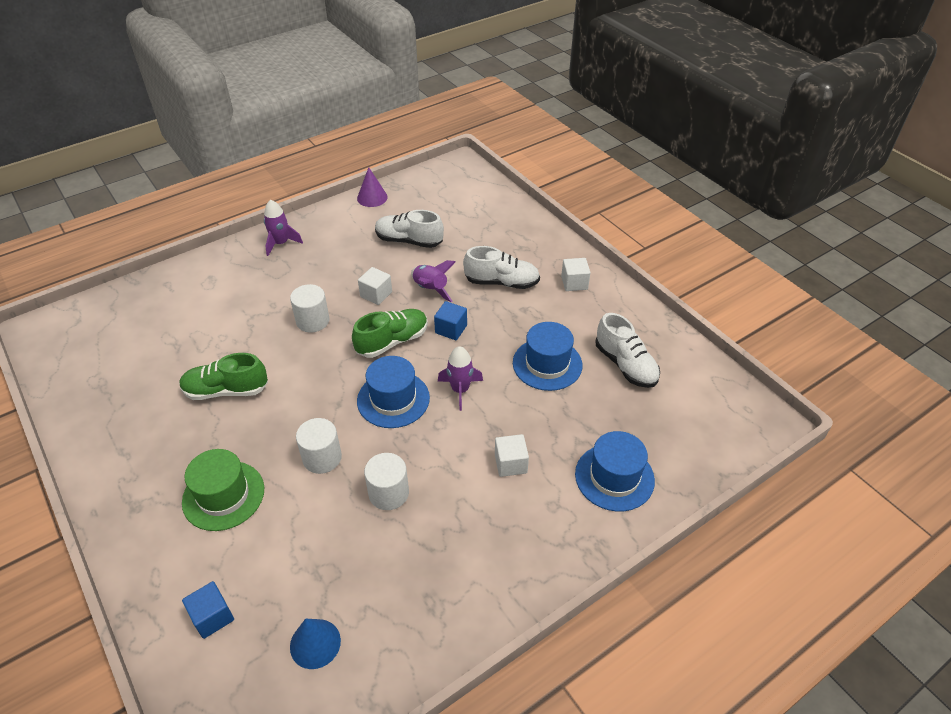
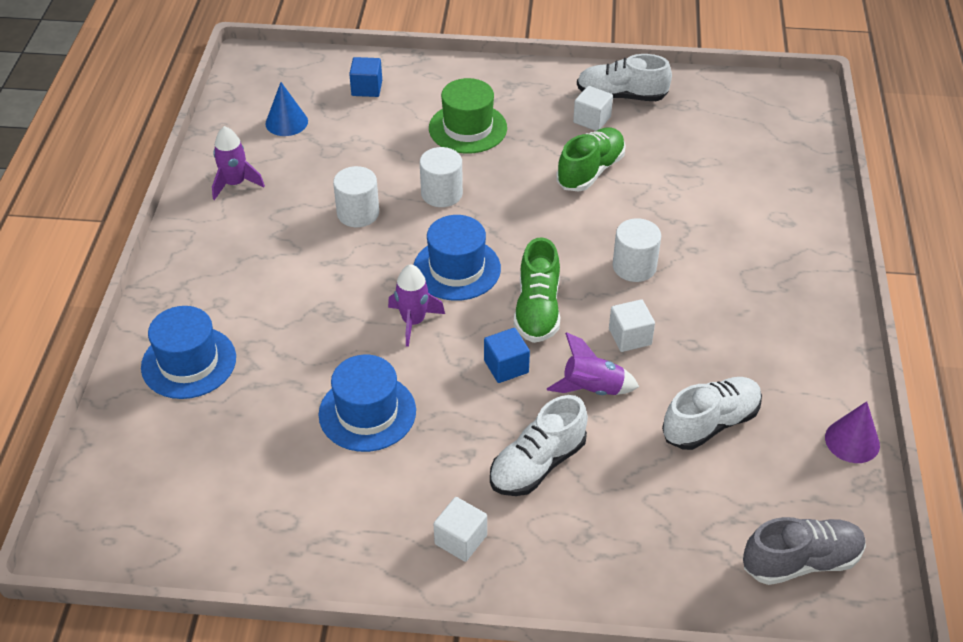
camera: 130 degrees right, 0 degrees up
purple rocket [264,200,303,256] -> purple rocket moved to [212,126,265,200]
white cube [495,434,529,477] -> white cube moved to [573,86,613,131]
white shoe [596,313,660,388] -> white shoe moved to [577,54,672,101]
none -> grey shoe [743,517,866,585]

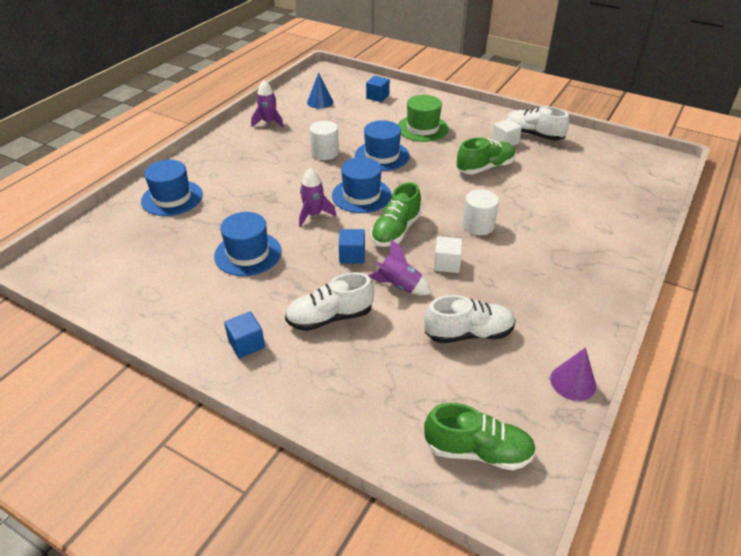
camera: 25 degrees right, 5 degrees down
white cylinder [420,147,463,207] -> blue hat [355,120,410,171]
white cube [433,497,487,562] -> blue cube [224,311,265,358]
grey shoe [743,517,866,585] -> green shoe [424,403,536,470]

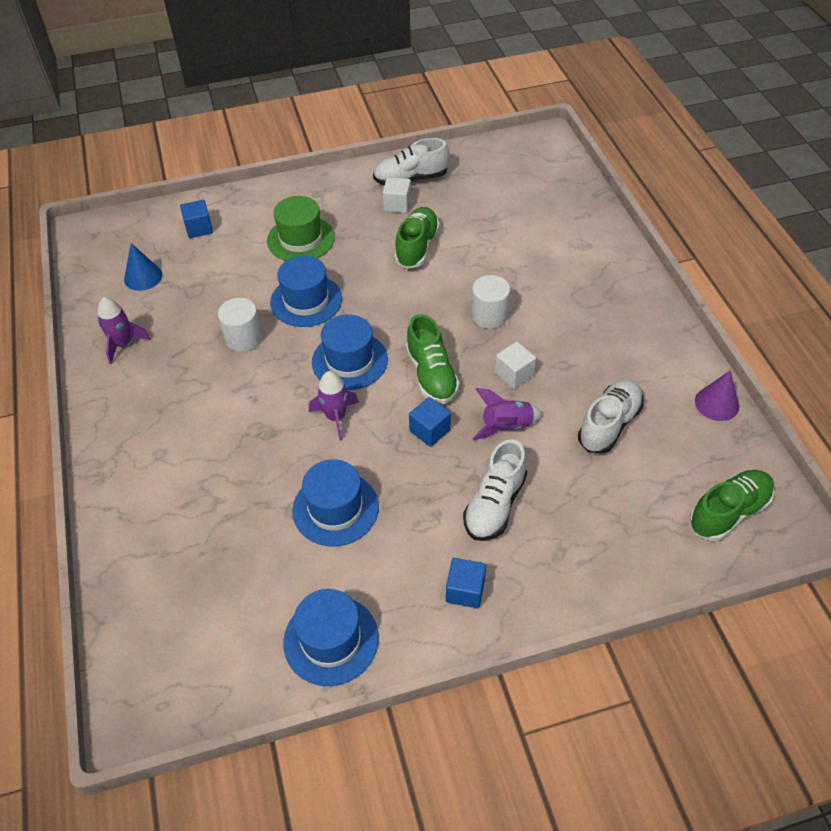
camera: 45 degrees left, 10 degrees up
blue hat [141,160,203,216] -> blue hat moved to [283,589,379,686]

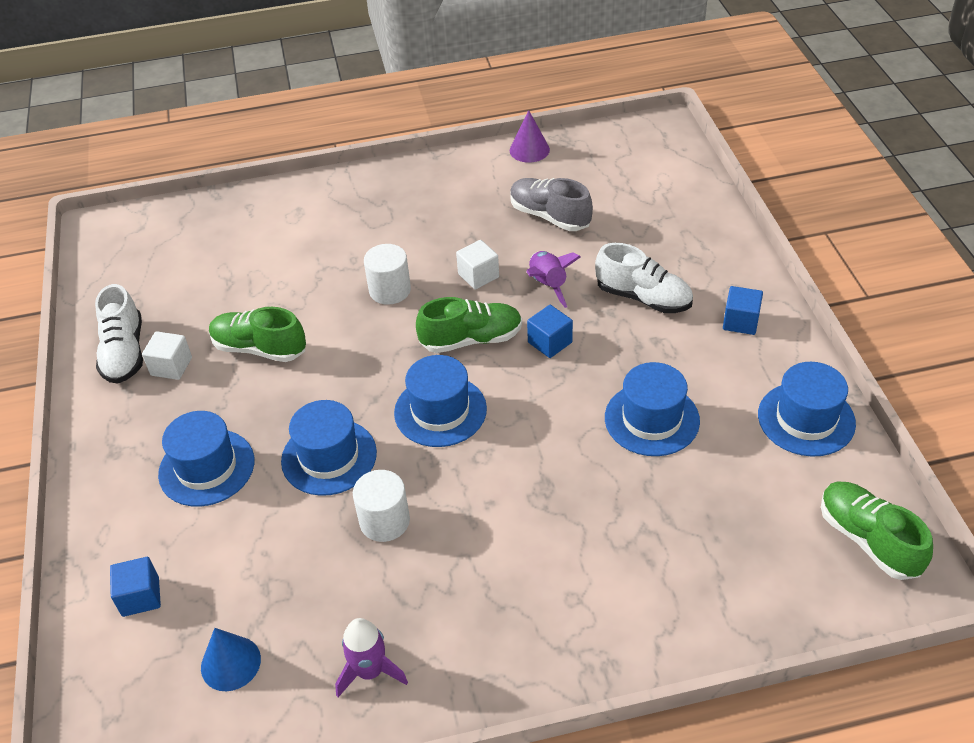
camera: 85 degrees left, 5 degrees down
green hat [267,196,335,261] -> blue hat [158,411,254,507]
purple rocket [309,371,359,440] -> none
white shoe [578,380,644,454] -> grey shoe [510,178,593,231]
green shoe [689,470,774,541] -> green shoe moved to [821,481,933,580]

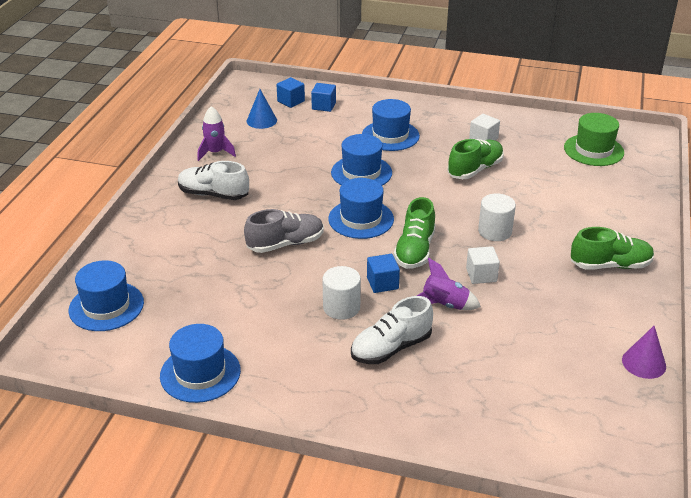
camera: 115 degrees right, 10 degrees down
white shoe [95,284,143,384] -> white shoe moved to [178,161,249,200]
white cylinder [353,470,410,542] -> white cylinder moved to [322,266,361,320]
grey shoe [510,178,593,231] -> grey shoe moved to [244,209,324,253]
blue hat [605,362,700,456] -> blue hat moved to [69,260,144,331]
blue cube [723,286,763,335] -> blue cube moved to [277,77,305,108]
green shoe [821,481,933,580] -> green shoe moved to [571,227,654,270]
none -> green hat [564,113,624,166]

